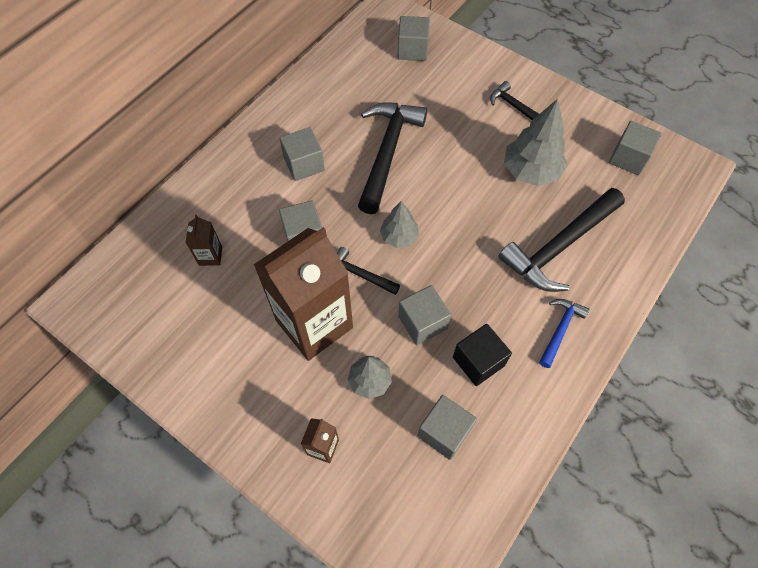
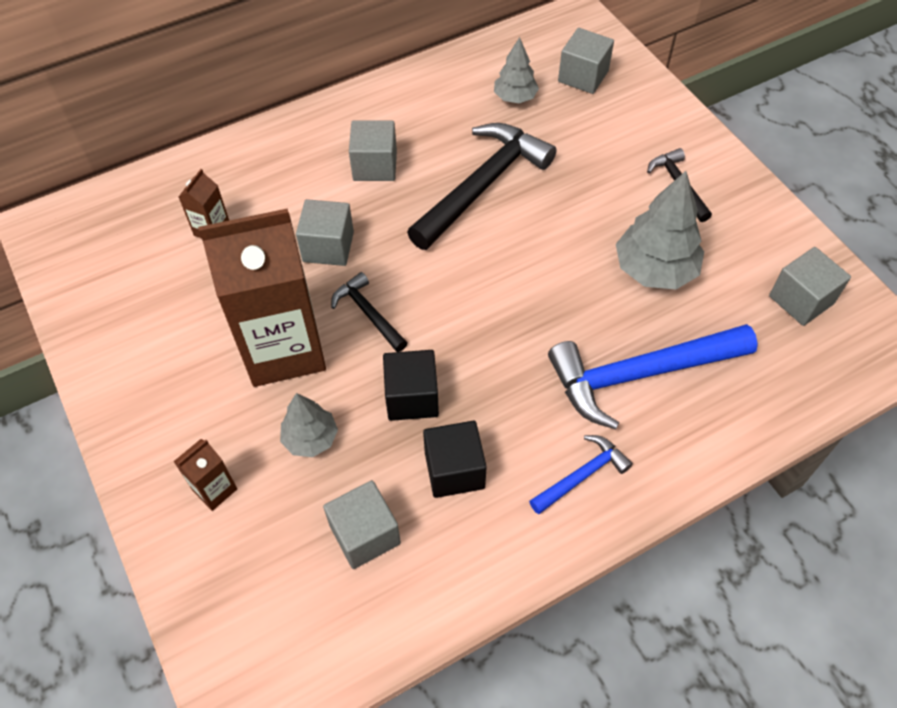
camera: 25 degrees right, 5 degrees down
grey tree [380,201,419,248] -> grey tree moved to [494,37,539,103]
grey cube [398,285,451,345] -> black cube [383,350,439,421]
black hammer [498,188,625,292] -> blue hammer [548,324,758,430]

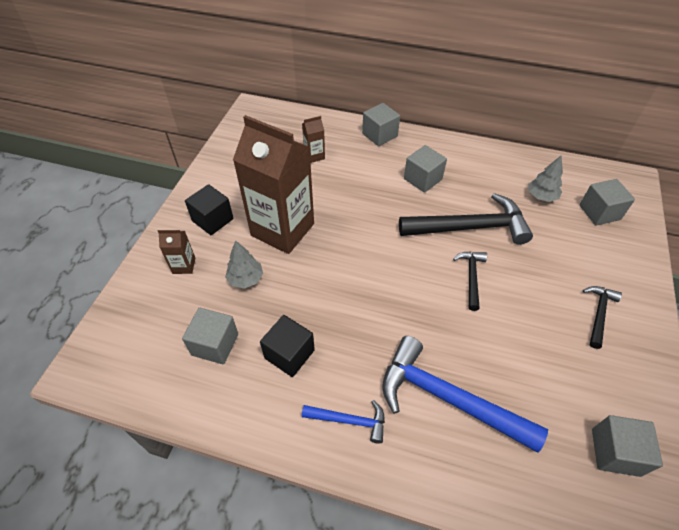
camera: 45 degrees right, 5 degrees down
grey cube [296,199,354,266] -> grey cube moved to [362,103,400,146]
black hammer [331,272,408,352] -> black hammer moved to [453,252,487,311]
black cube [383,350,439,421] -> black cube moved to [185,184,234,235]
grey tree [616,171,704,289] -> none

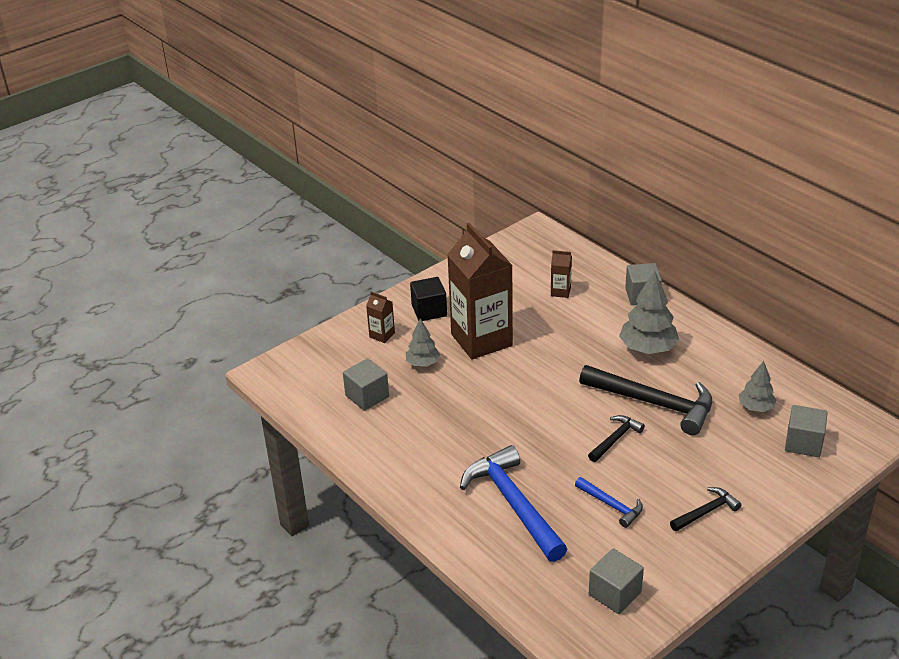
camera: 35 degrees right, 15 degrees down
black cube [260,315,315,377] -> none
blue hammer [302,400,385,444] -> blue hammer moved to [575,477,643,528]
grey cube [404,145,447,193] -> grey tree [619,270,679,354]

